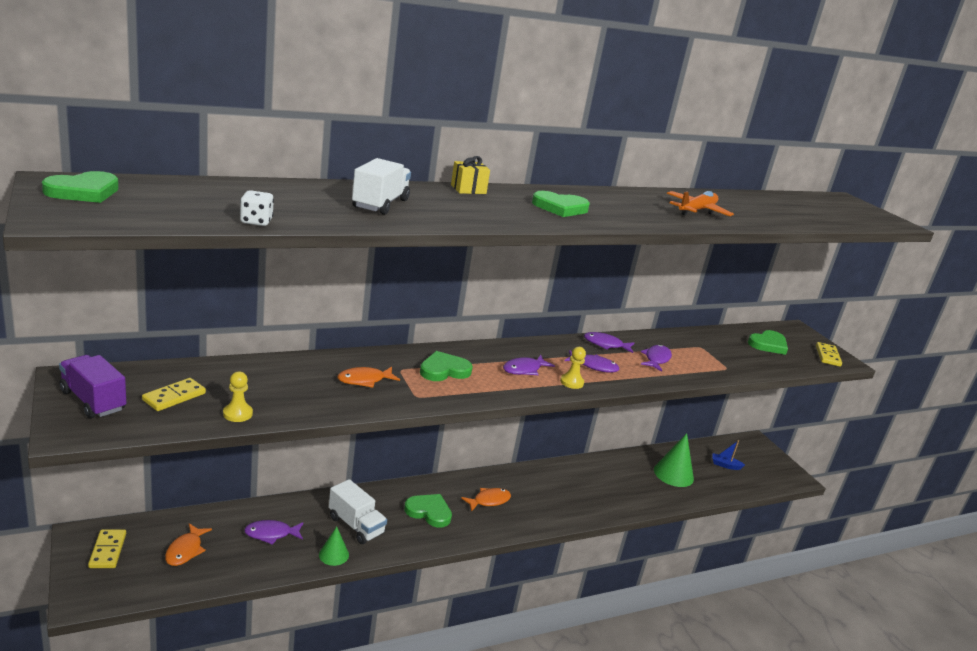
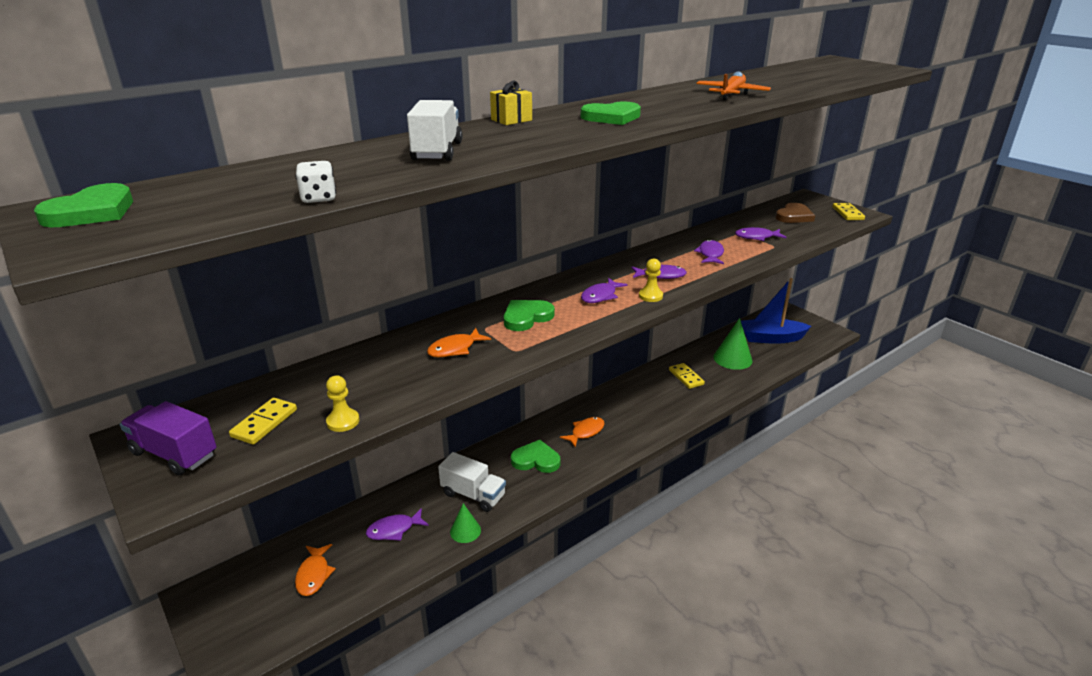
camera: 10 degrees left, 5 degrees up
yellow domino [88,529,126,568] -> yellow domino moved to [669,363,705,389]
purple fish [584,332,634,353] -> purple fish moved to [735,227,787,241]
blue boat [713,440,745,470] -> blue boat [741,278,811,344], size x2.25
green heart [748,330,788,355] -> brown heart [775,203,815,223]

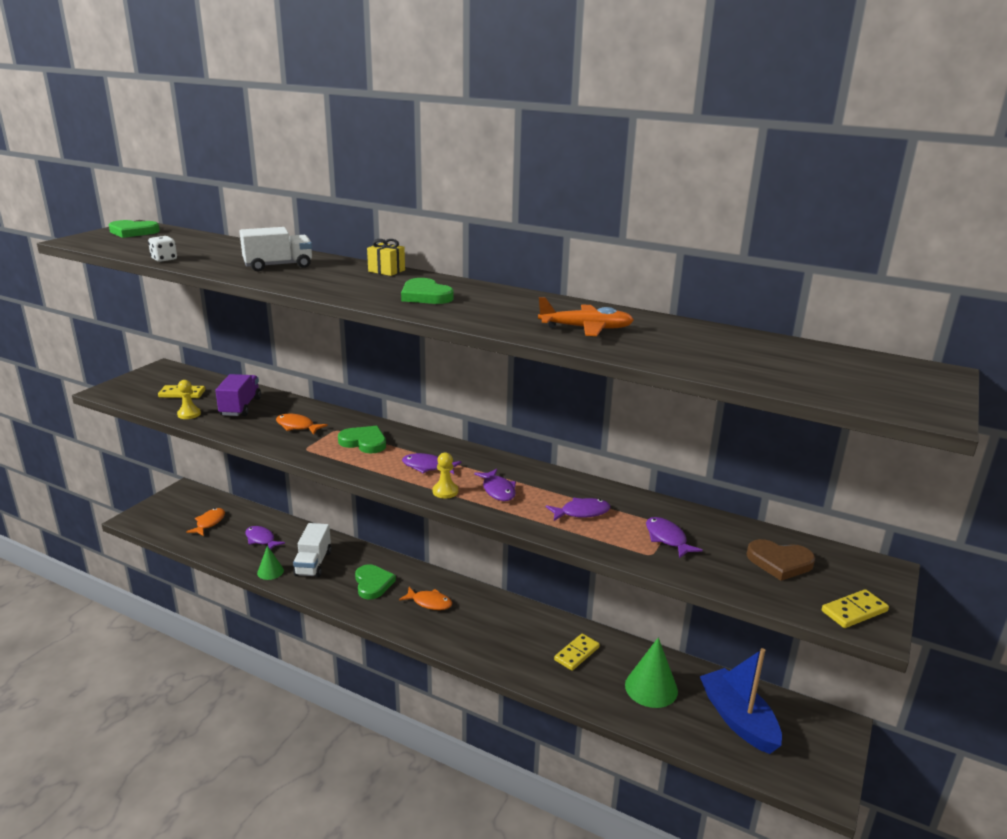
camera: 65 degrees right, 5 degrees down
purple truck [120,401,217,475] -> purple truck moved to [215,374,261,416]
orange fish [295,544,336,596] -> orange fish turned 135 degrees clockwise [186,508,225,536]

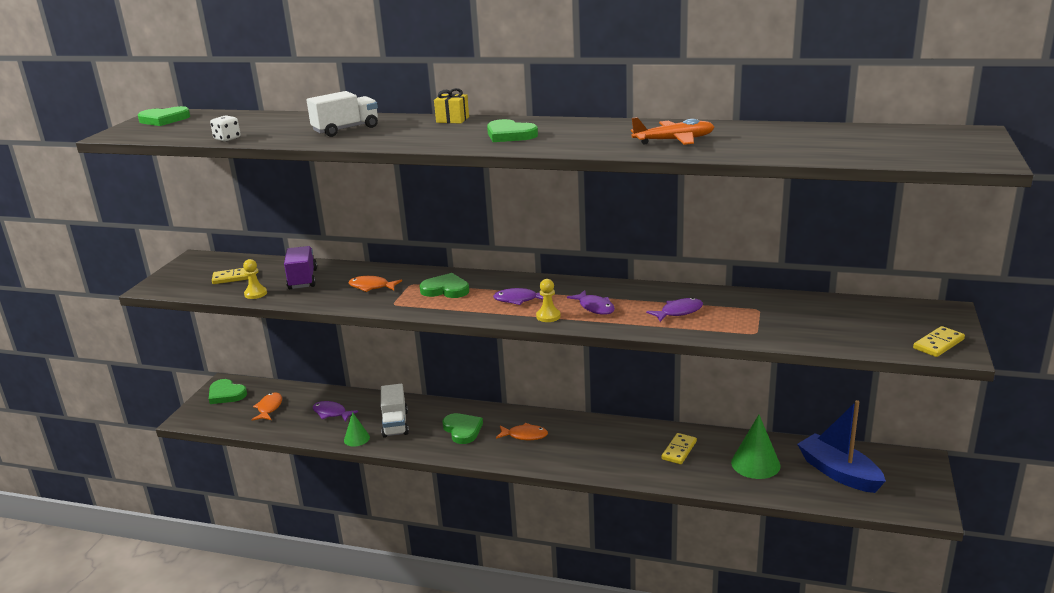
camera: 10 degrees left, 0 degrees up
purple fish [646,517,703,558] -> none
brown heart [747,539,815,581] -> none
none -> green heart [209,379,247,404]

